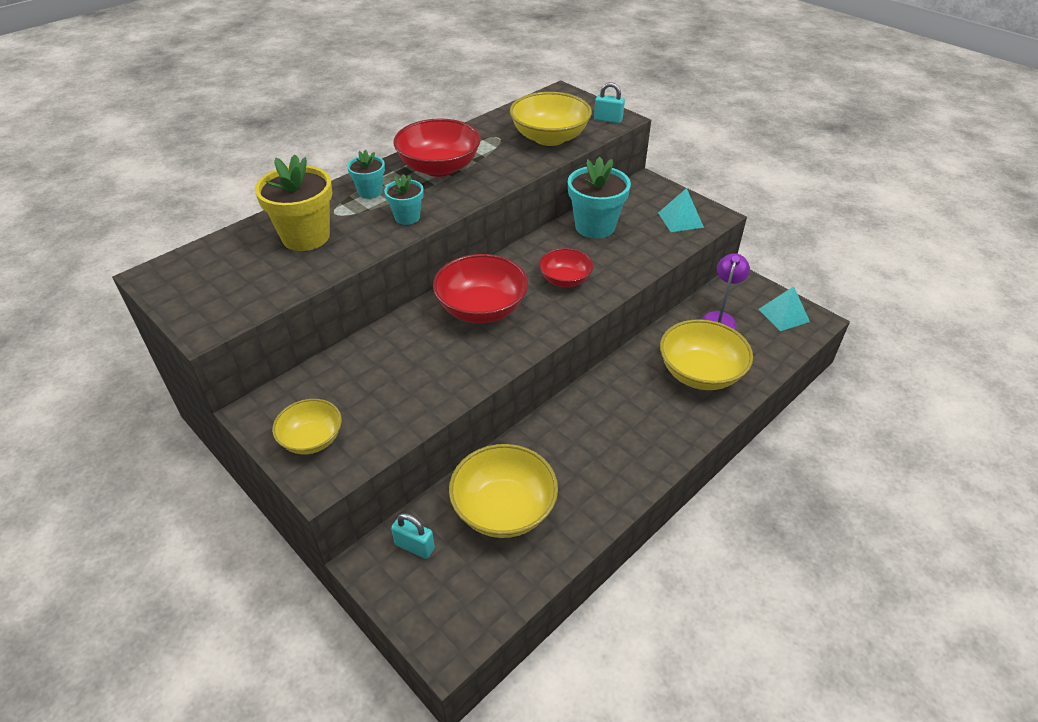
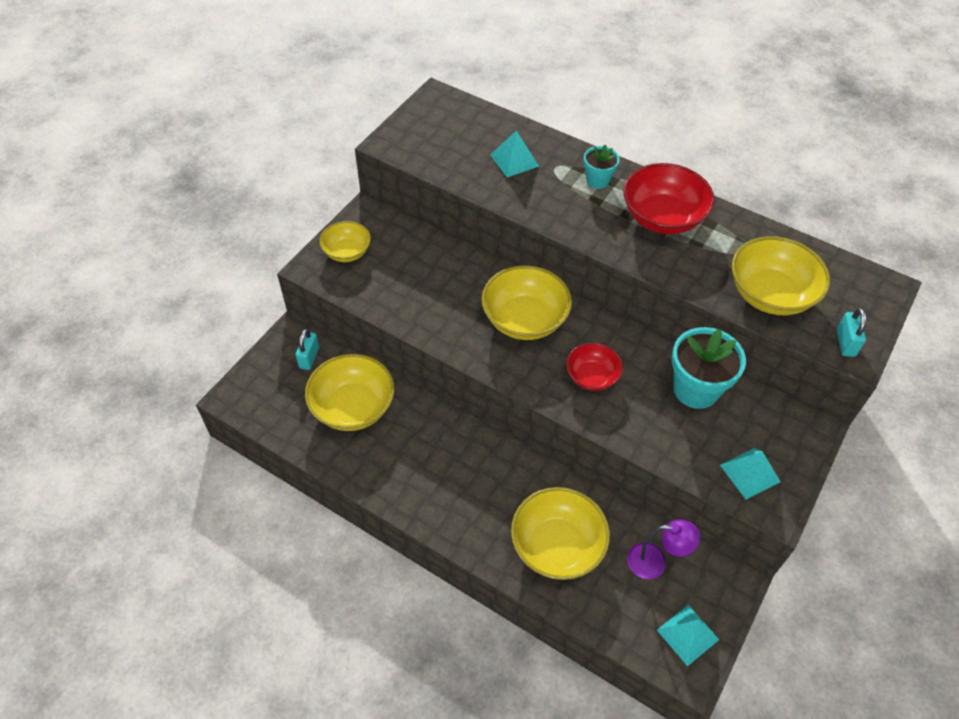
camera: 75 degrees right, 10 degrees up
yellow flower pot [255,154,332,251] -> turquoise pyramid [490,131,539,177]
turquoise flower pot [384,174,424,225] -> none
red bowl [433,254,528,323] -> yellow bowl [482,265,572,340]

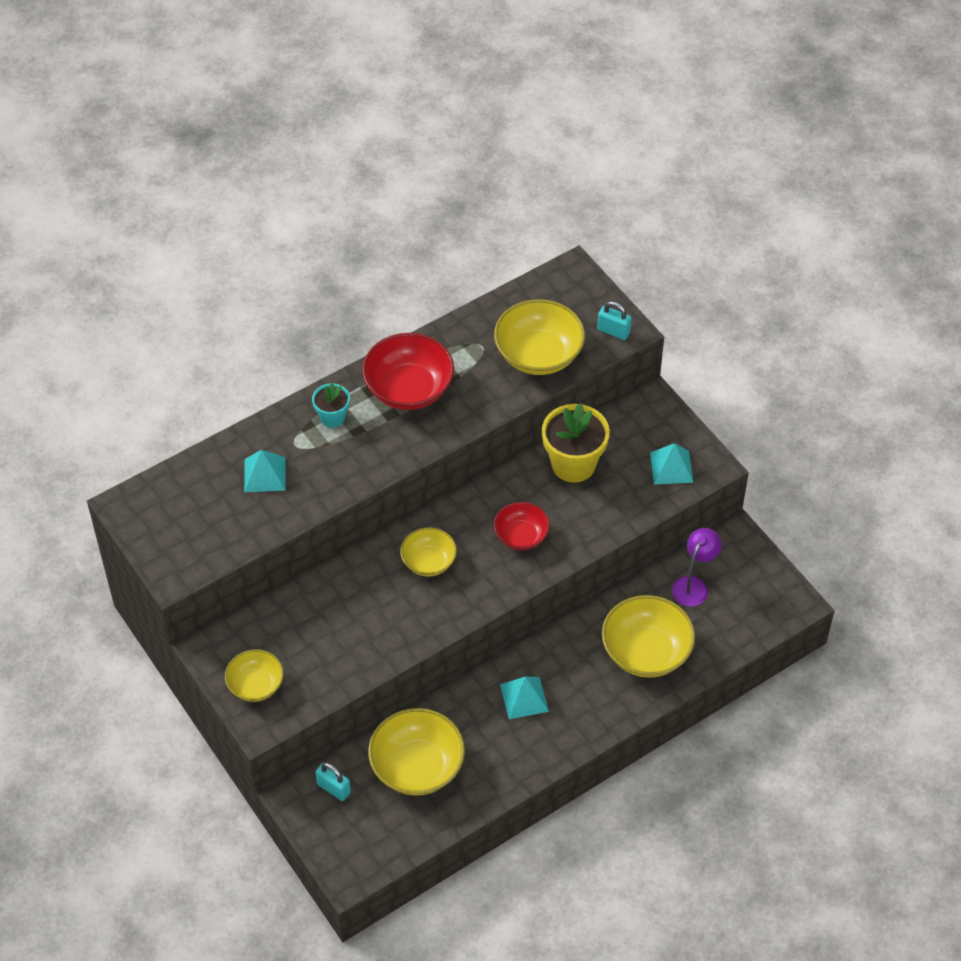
camera: 65 degrees left, 0 degrees up
yellow bowl [482,265,572,340] -> yellow bowl [400,527,457,576], size x0.60
turquoise pyramid [657,605,719,666] -> turquoise pyramid moved to [500,677,549,719]
turquoise flower pot [672,327,746,409] -> yellow flower pot [542,403,610,483]

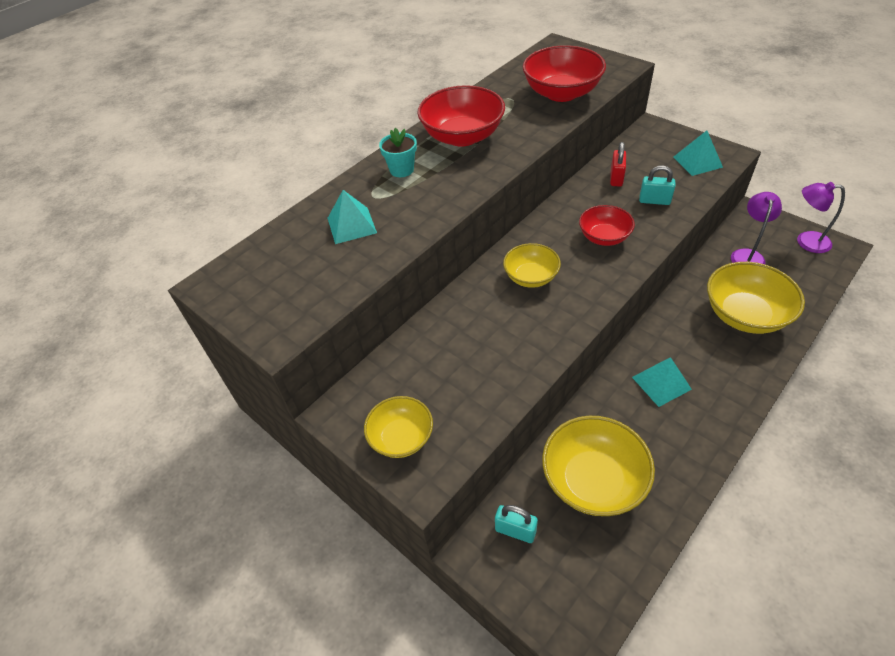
camera: 10 degrees left, 5 degrees down
yellow bowl [494,299,585,375] -> red bowl [523,45,606,102]
yellow flower pot [542,403,610,483] -> red padlock [610,142,626,187]
turquoise padlock [597,301,632,340] -> turquoise padlock moved to [639,165,675,205]
none -> purple lamp [797,182,845,253]

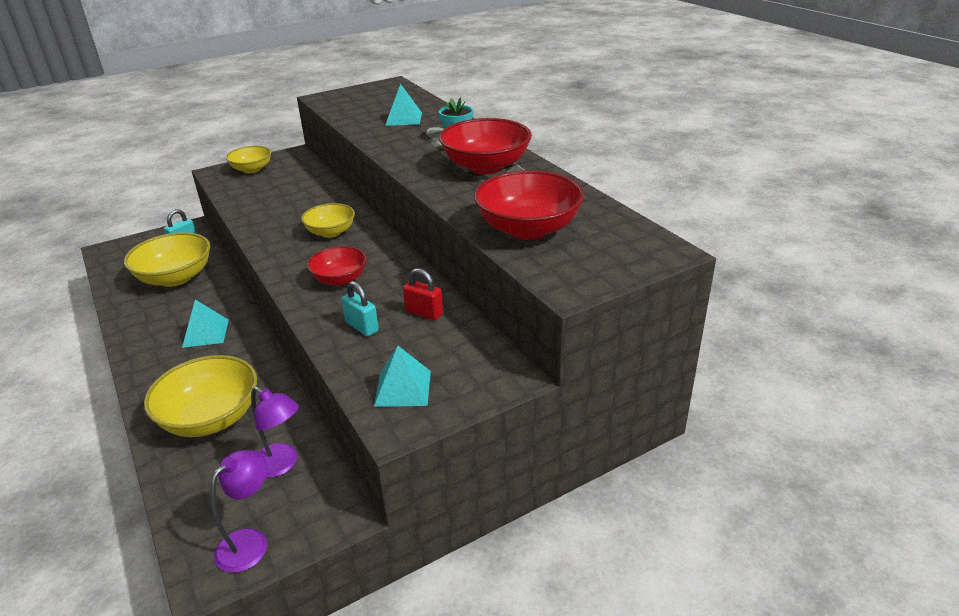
camera: 105 degrees right, 15 degrees down
turquoise padlock [639,165,675,205] -> turquoise padlock turned 75 degrees counterclockwise [342,281,379,336]

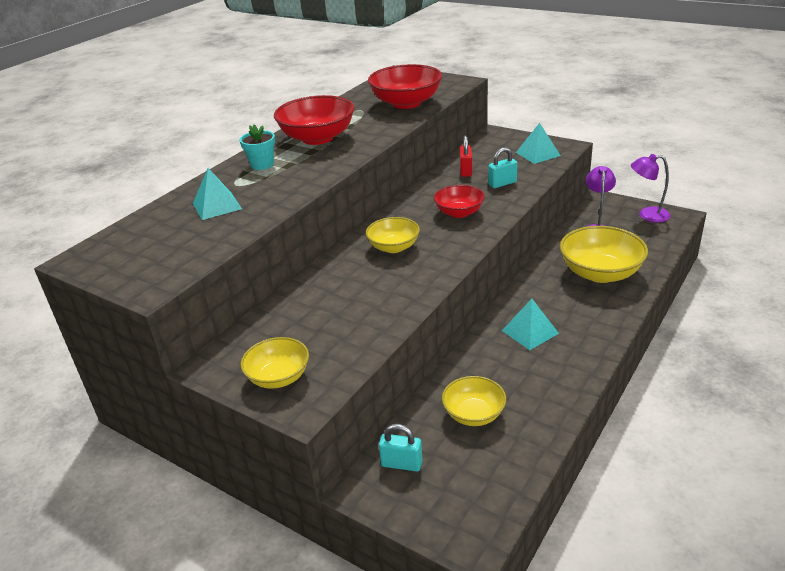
camera: 115 degrees left, 0 degrees up
yellow bowl [124,232,210,287] -> yellow bowl [442,376,506,426], size x0.60
turquoise padlock [342,281,379,336] -> turquoise padlock turned 45 degrees clockwise [488,147,517,188]

